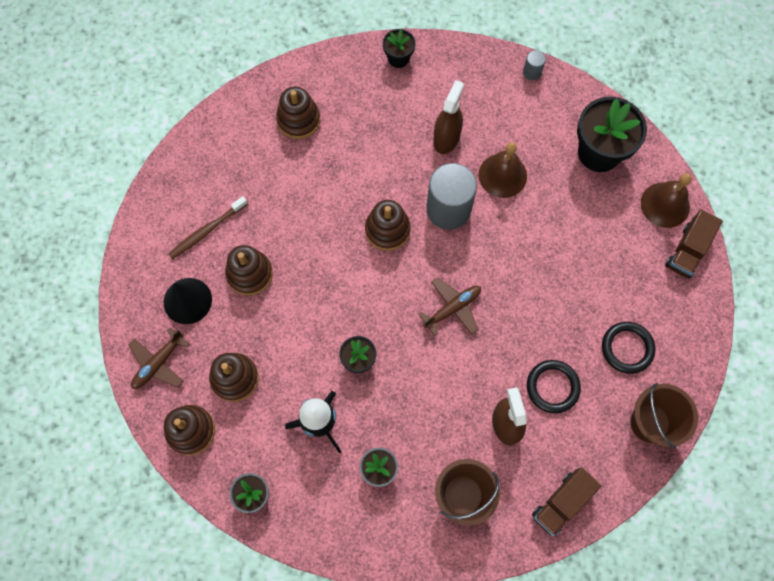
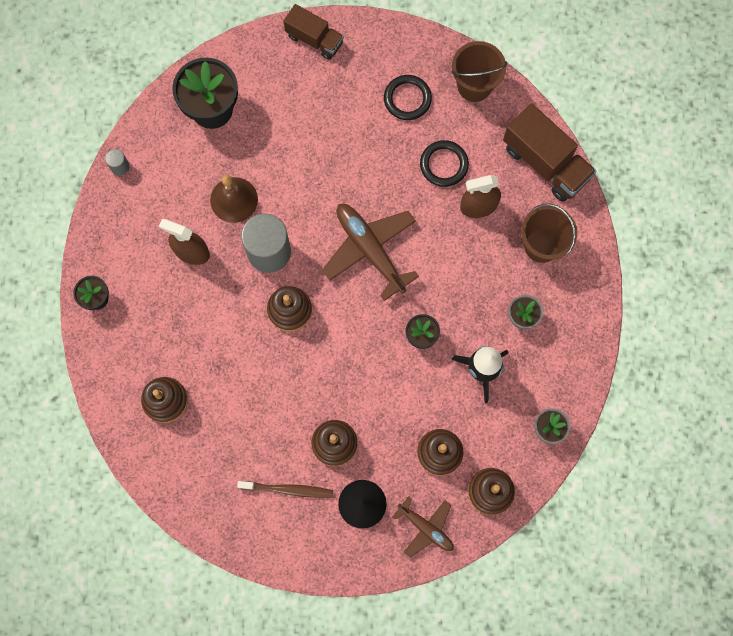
camera: 90 degrees left, 5 degrees up
brown toothbrush [168,196,248,259] -> brown toothbrush turned 45 degrees counterclockwise [237,481,333,498]
brown plane [418,278,481,336] -> brown plane [322,204,419,301], size x1.68
brown truck [532,467,601,536] -> brown truck [503,103,597,202], size x1.57
brown bell [641,173,692,228] -> none

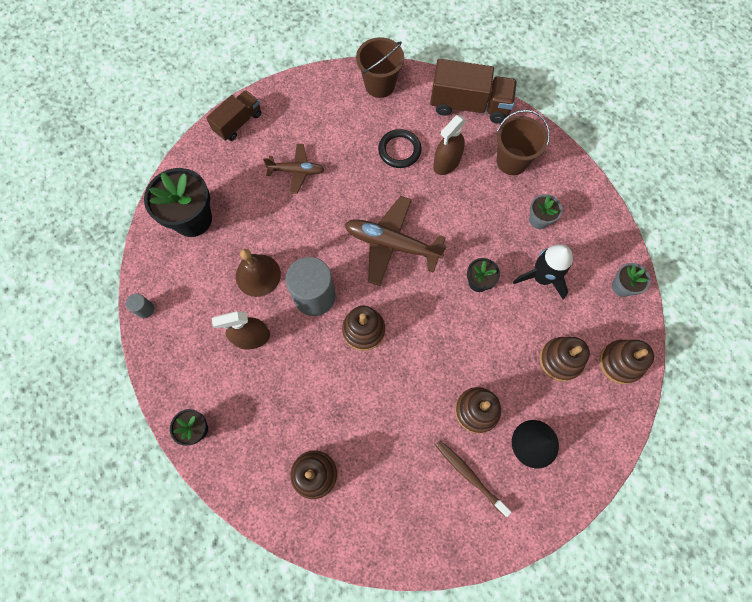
camera: 35 degrees left, 5 degrees down
brown toothbrush [237,481,333,498] -> brown toothbrush turned 105 degrees counterclockwise [435,441,512,517]
brown truck [284,4,344,60] -> brown truck turned 45 degrees counterclockwise [206,90,261,141]
black ring [384,75,432,120] -> none
brown plane [393,496,454,558] -> brown plane moved to [263,144,325,194]

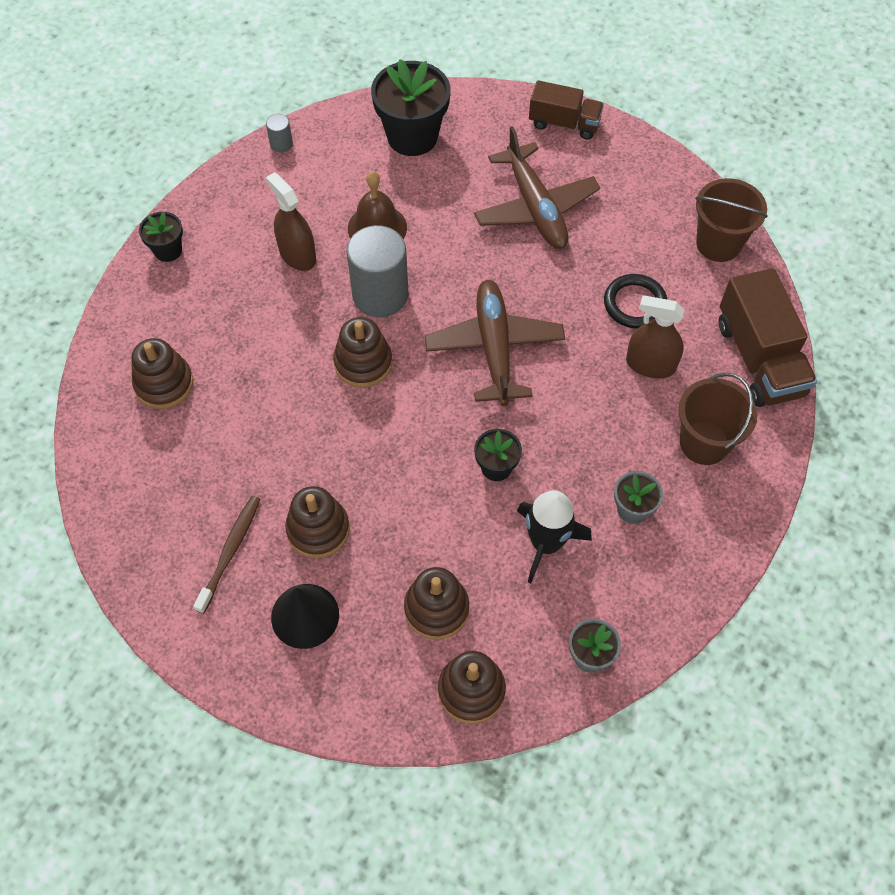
camera: 65 degrees right, 10 degrees down
brown plane [263,144,325,194] -> brown plane [474,126,600,249], size x1.68

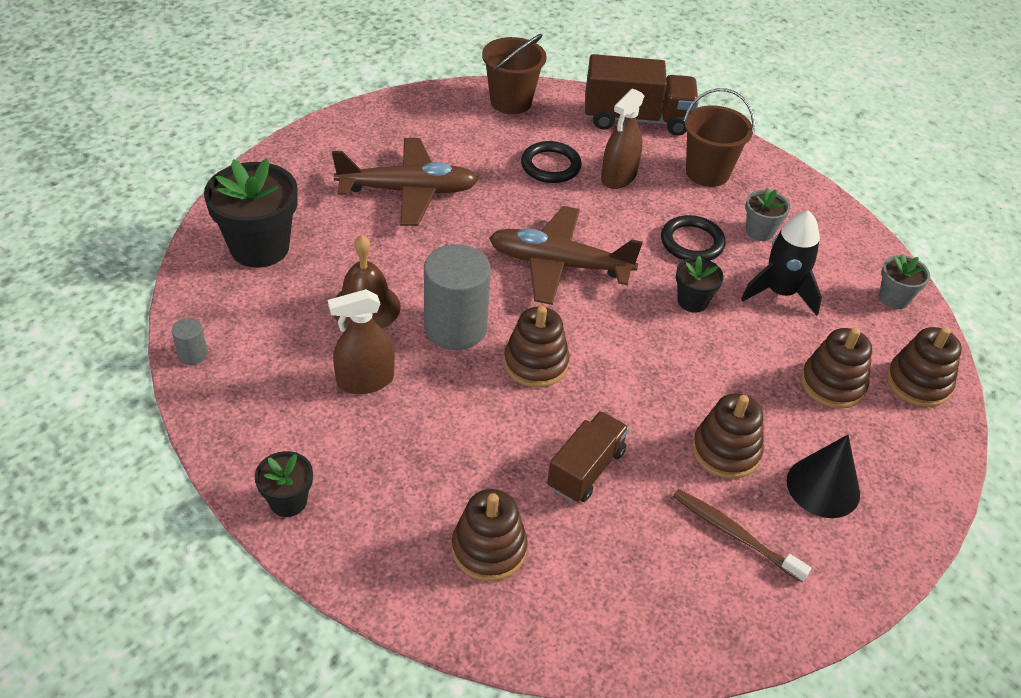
camera: 75 degrees left, 15 degrees down
brown truck [529,80,604,139] -> brown truck moved to [547,411,629,503]
none -> black ring [661,215,726,260]

